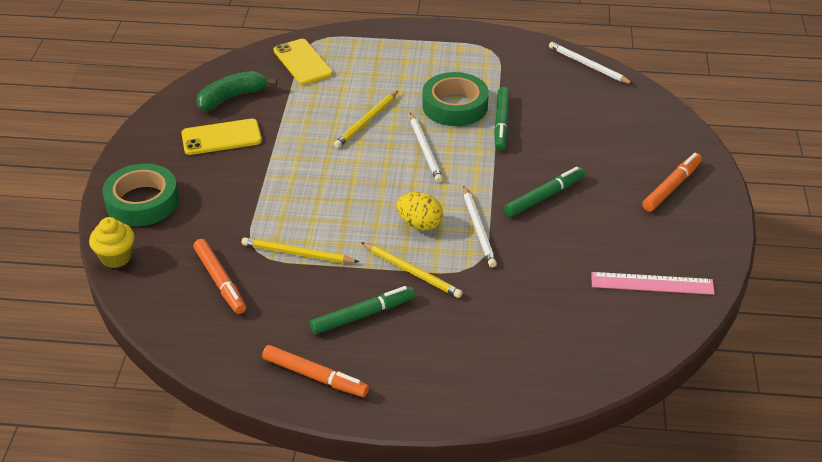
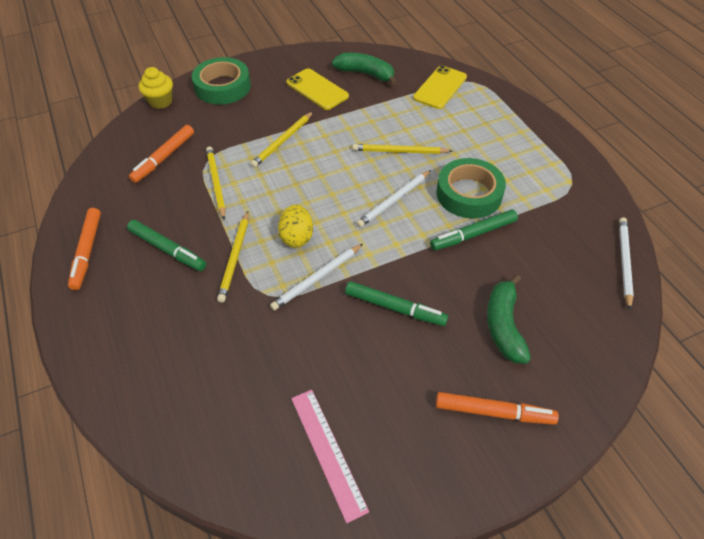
camera: 60 degrees right, 10 degrees up
none -> yellow pencil [250,112,313,168]
none -> green banana [487,274,531,364]

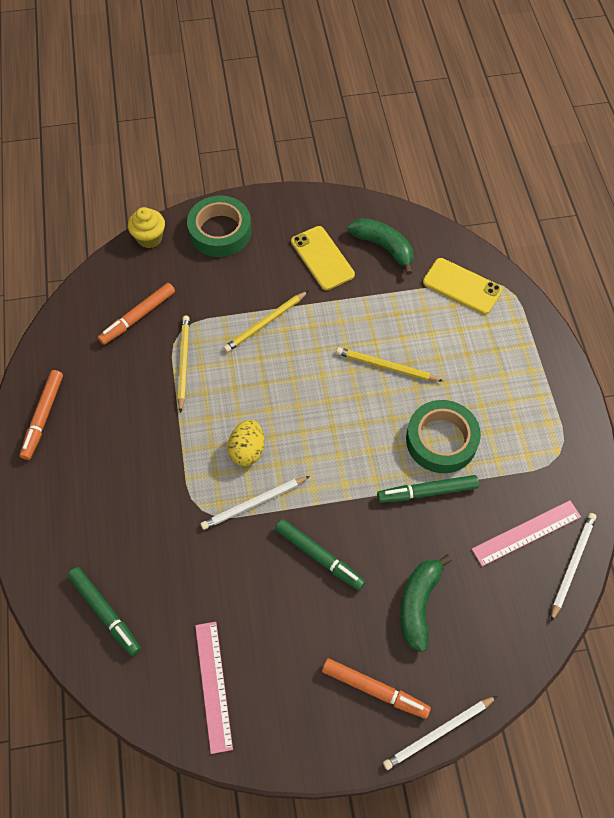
camera: 15 degrees right, 10 degrees up
green marker [127,220,206,271] -> green marker moved to [68,567,141,656]
yellow pencil [217,211,249,303] -> none
white pencil [356,170,431,227] -> white pencil moved to [383,696,497,770]
yellow phone [413,65,467,109] -> yellow phone turned 75 degrees clockwise [423,258,502,314]
none -> pink ruler [472,501,581,566]

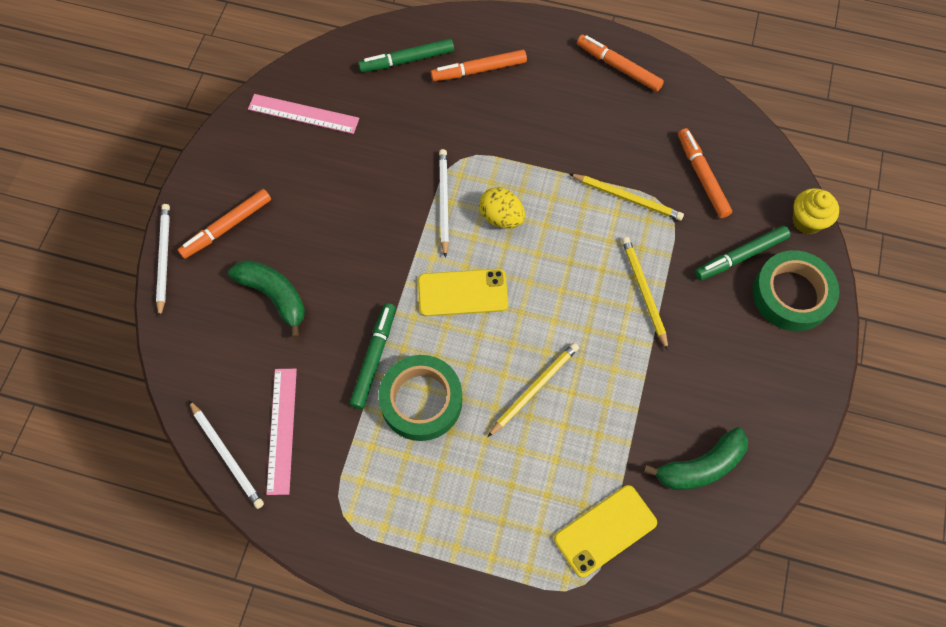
camera: 115 degrees right, 5 degrees up
green marker [275,519,365,590] -> green marker moved to [695,226,791,280]
yellow phone [291,226,355,290] -> yellow phone moved to [418,269,508,316]
none -> orange marker [431,50,527,81]

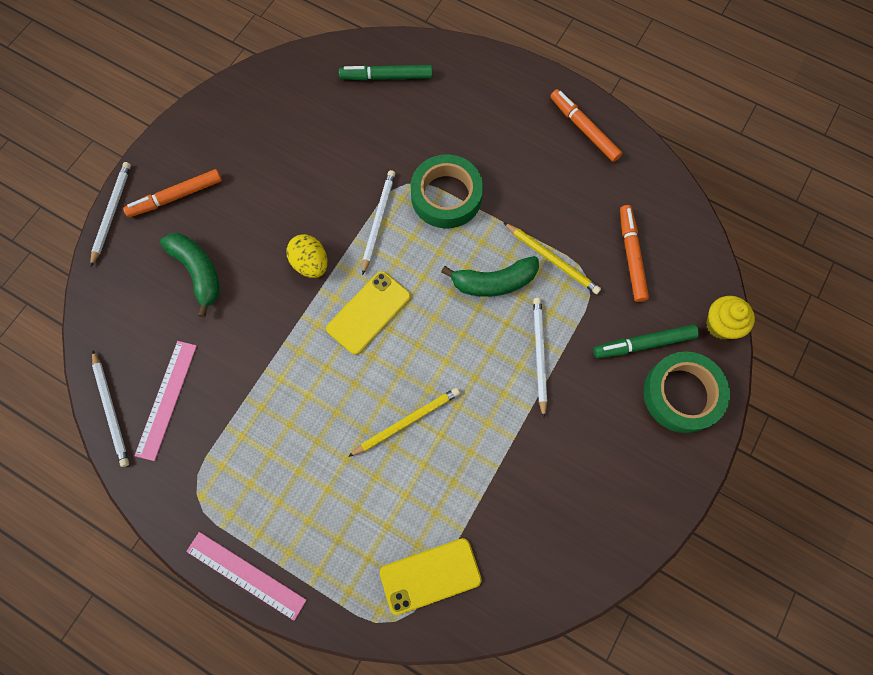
camera: 15 degrees right, 5 degrees up
pink ruler [248,94,359,134] -> pink ruler moved to [186,532,307,621]
green marker [349,303,396,409] -> none
green tape [378,355,462,441] -> green tape moved to [410,154,483,229]
yellow phone [418,269,508,316] -> yellow phone turned 60 degrees counterclockwise [326,271,411,355]
orange marker [431,50,527,81] -> none
yellow egg [479,187,525,229] -> yellow egg moved to [286,234,327,278]
yellow pencil [622,237,668,350] -> white pencil [533,298,547,418]
green banana [643,427,748,490] -> green banana moved to [441,256,539,297]

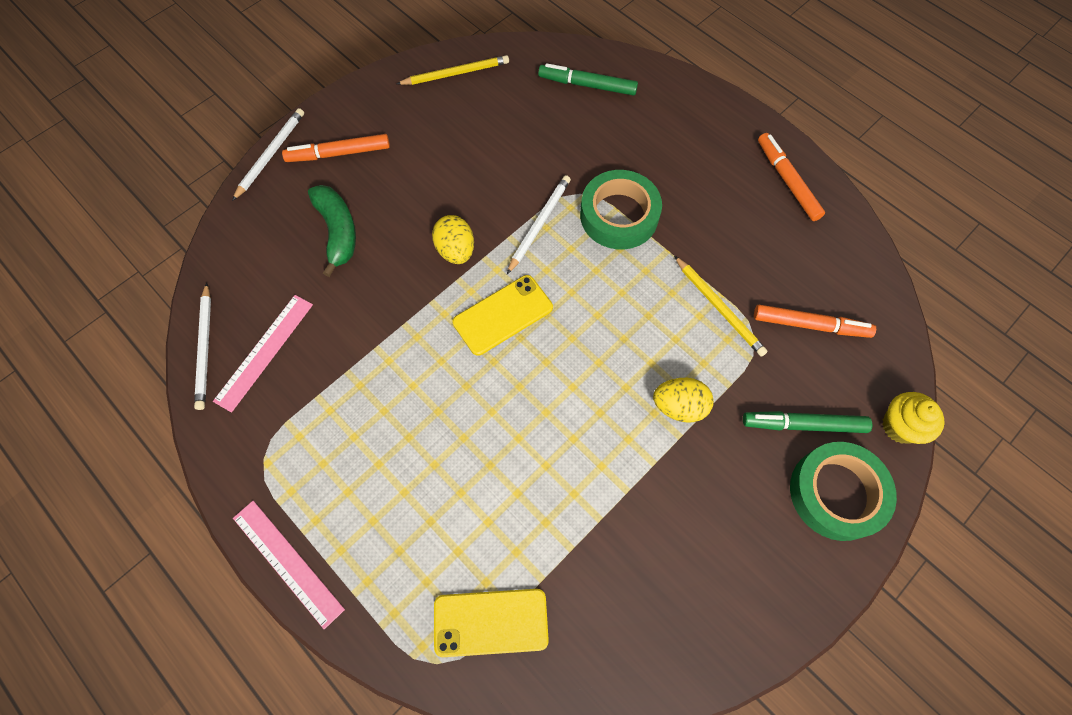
camera: 15 degrees right, 5 degrees down
yellow pencil [348,388,460,457] -> yellow pencil moved to [396,55,509,85]
green banana [441,256,539,297] -> none
white pencil [533,298,547,418] -> yellow egg [653,378,714,423]
orange marker [620,205,649,302] -> orange marker turned 90 degrees clockwise [754,305,876,338]

